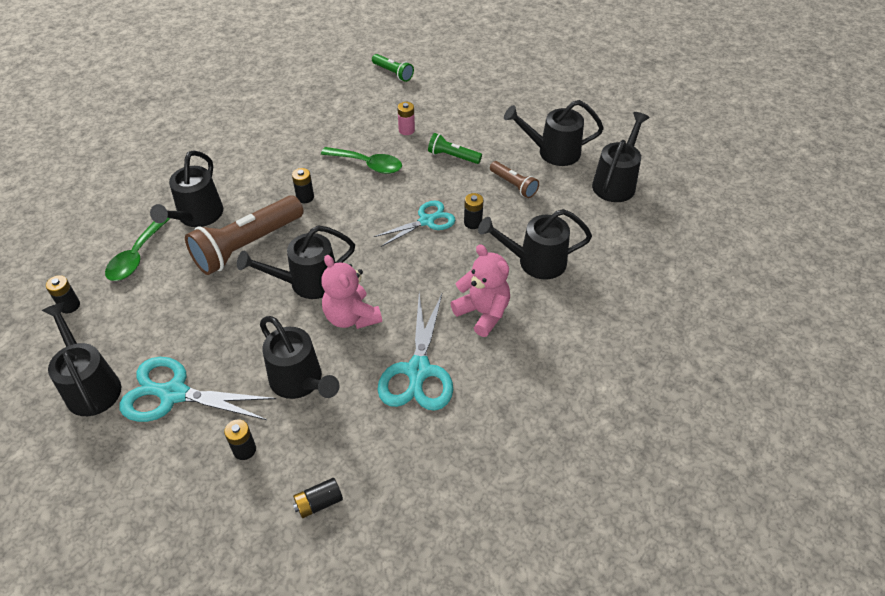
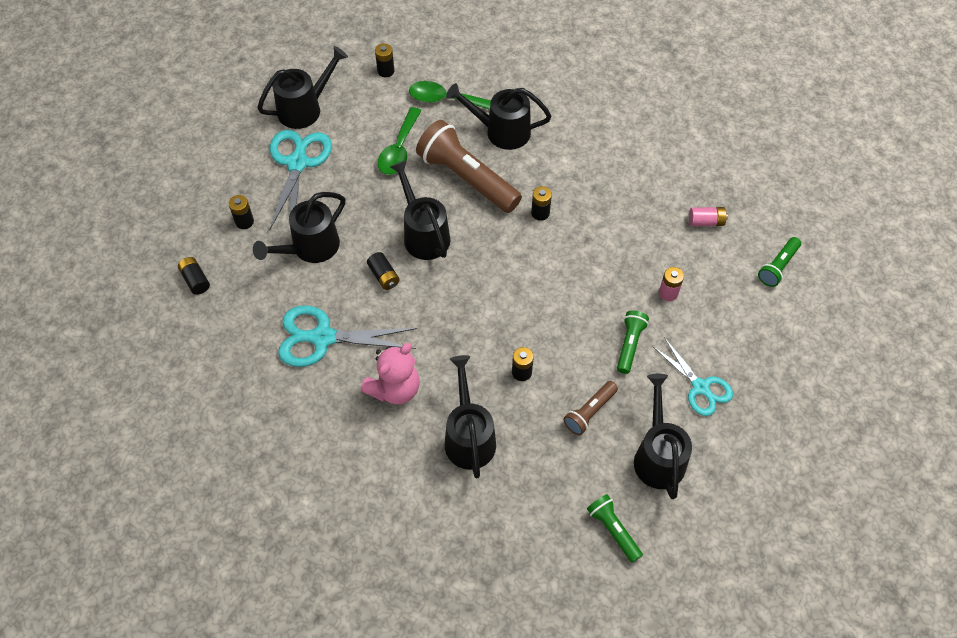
camera: 85 degrees right, 10 degrees up
green spoon [321,147,402,174] -> green spoon moved to [378,107,421,175]
pink teddy bear [321,255,382,329] -> black battery [367,252,400,290]
turquoise scissors [374,201,455,247] -> turquoise scissors moved to [652,337,733,416]
black watering can [592,112,650,202] -> green flashlight [587,494,643,563]
none -> pink battery [689,207,728,226]

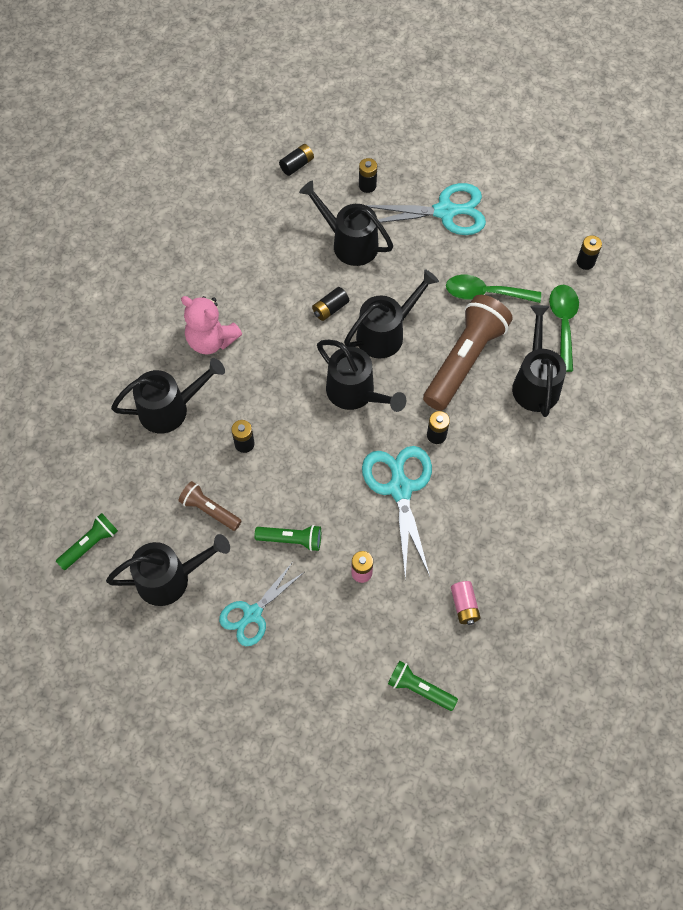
camera: 80 degrees right, 5 degrees up
black watering can [257,46,348,129] -> black watering can moved to [317,340,406,412]
turquoise scissors [278,306,417,367] -> turquoise scissors moved to [362,446,432,579]

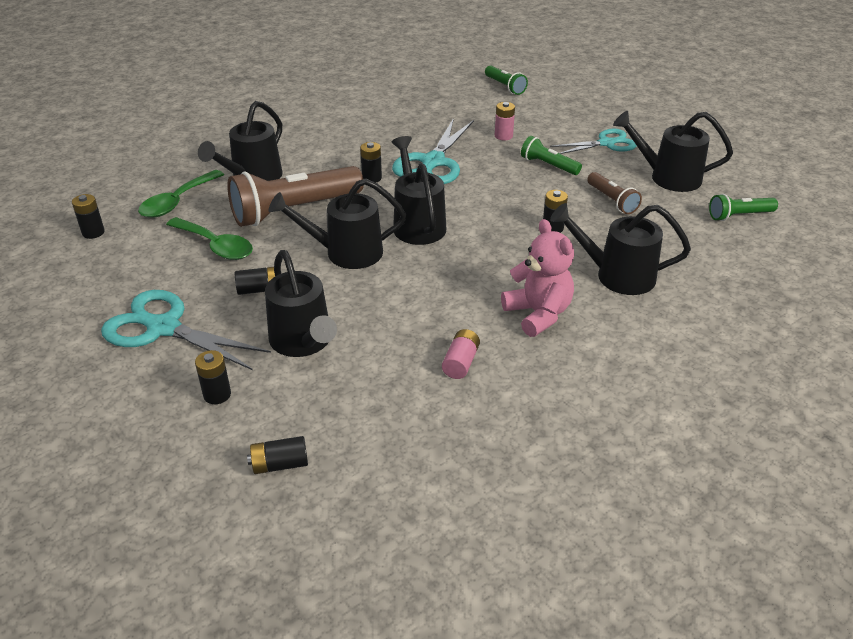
camera: 150 degrees left, 25 degrees down
black battery [312,287,349,321] -> black battery moved to [235,267,275,295]
pink battery [451,581,481,625] -> pink battery moved to [442,329,480,379]

